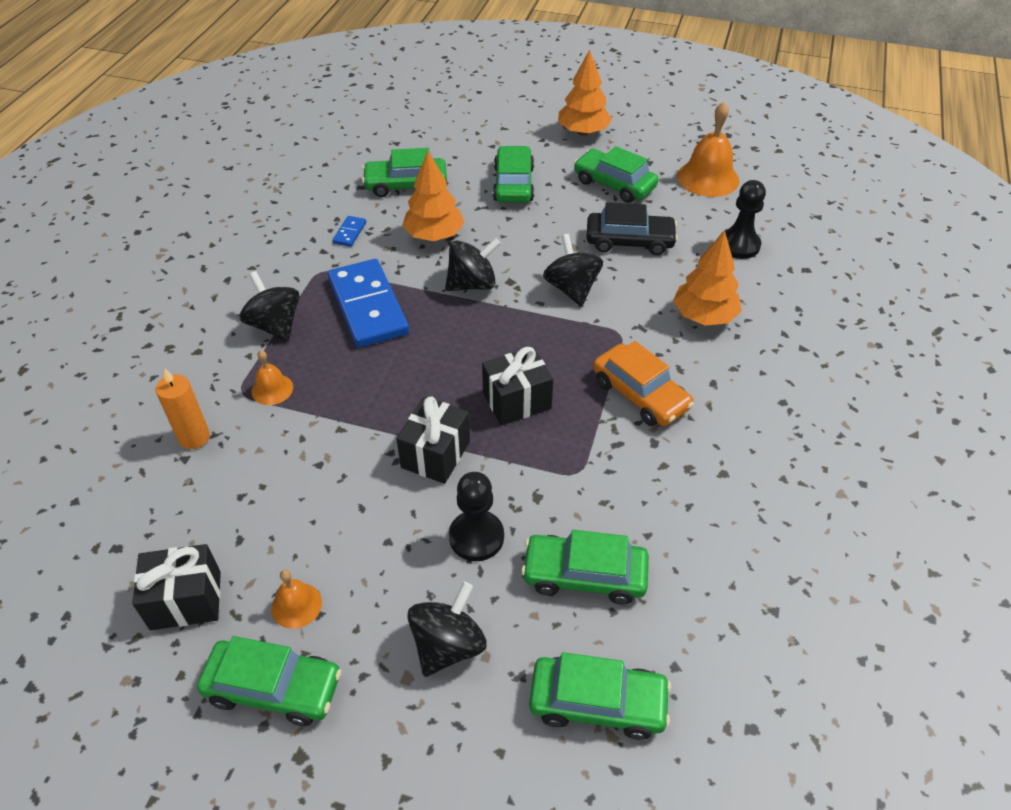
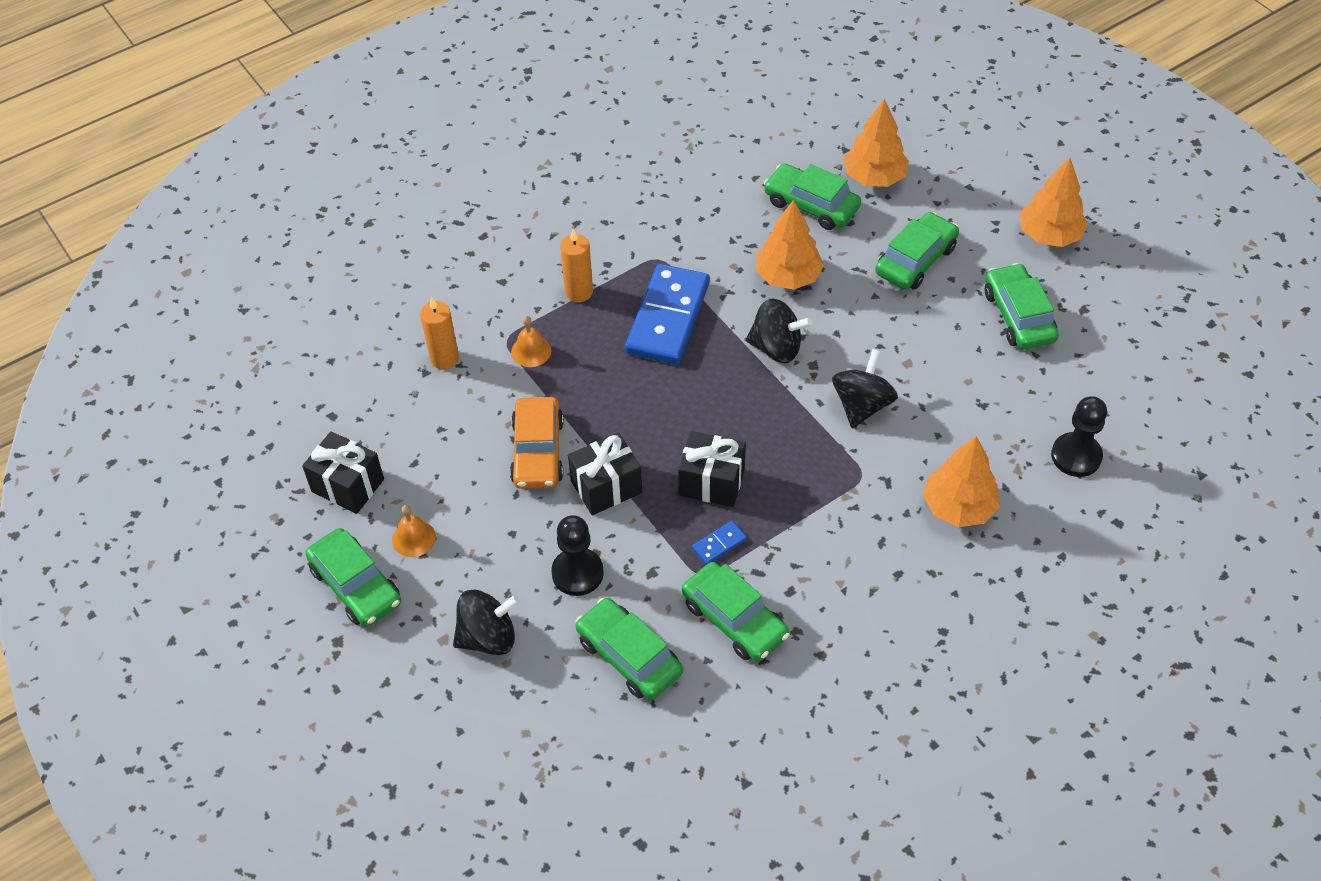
camera: 40 degrees right, 5 degrees up
black spinning top [239,271,299,342] -> orange candle [560,229,593,302]
blue domino [332,216,366,247] -> blue domino moved to [692,521,747,565]
green car [529,652,671,740] -> green car moved to [682,562,789,662]
black car [587,202,678,255] -> none
orange car [593,341,694,426] -> orange car moved to [510,397,564,489]
orange bell [677,102,739,197] -> none
none -> orange tree [843,99,909,187]

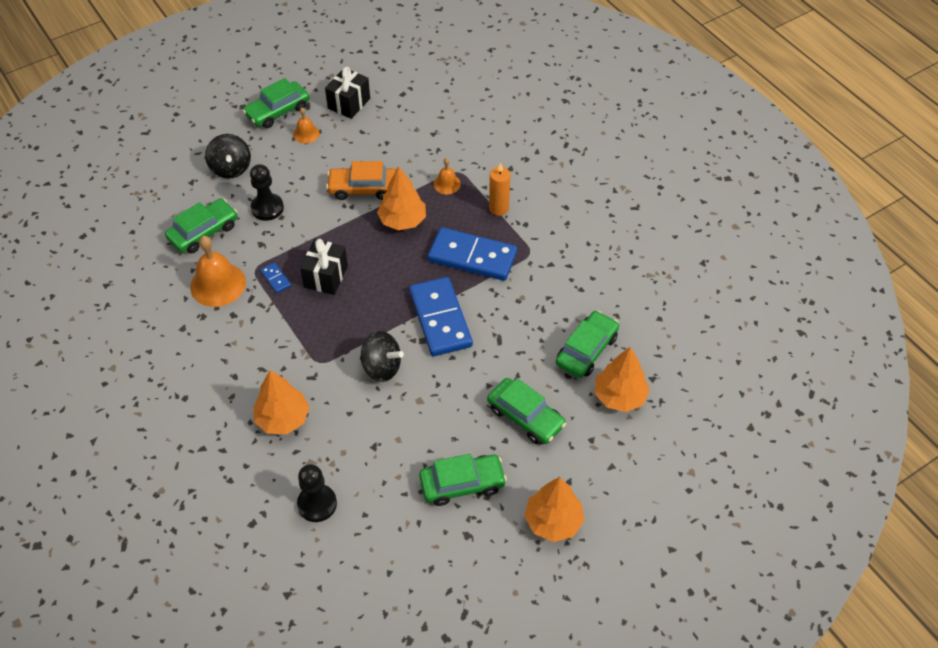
camera: 90 degrees right, 0 degrees up
orange candle [420,297,459,370] -> none
black gift [568,432,642,515] -> none
green car [682,562,789,662] -> orange bell [190,236,246,307]
black spinning top [746,298,812,363] -> blue domino [409,277,473,356]
orange tree [756,200,824,290] -> orange tree moved to [377,166,426,230]

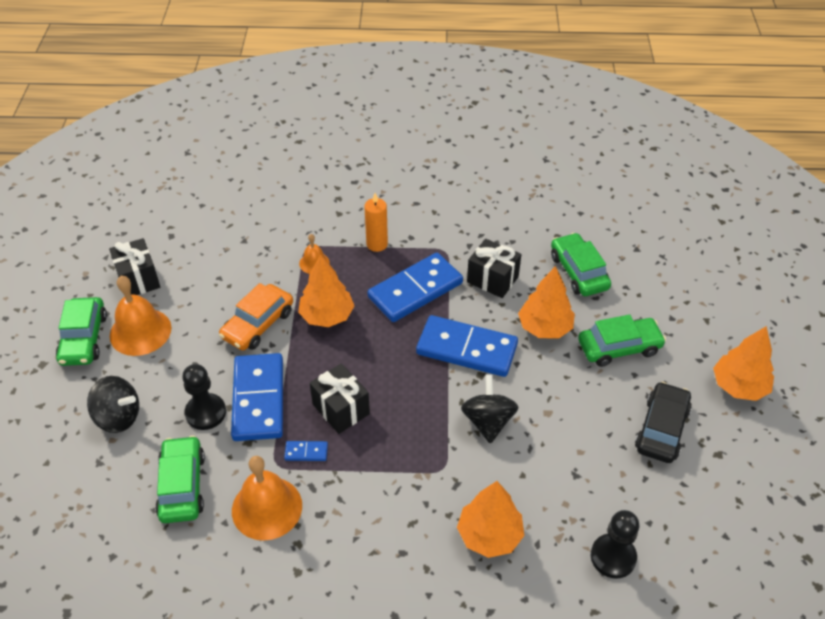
camera: 55 degrees left, 5 degrees down
orange bell [293,108,320,144] -> orange bell [110,276,171,356], size x1.88
black spinning top [360,331,404,382] -> black spinning top turned 60 degrees counterclockwise [461,374,519,444]
green car [419,454,507,506] -> black car [635,382,692,463]
orange tree [595,347,650,412] -> orange tree moved to [518,266,575,338]
none -> blue domino [231,353,283,441]
none -> black gift [467,239,521,298]

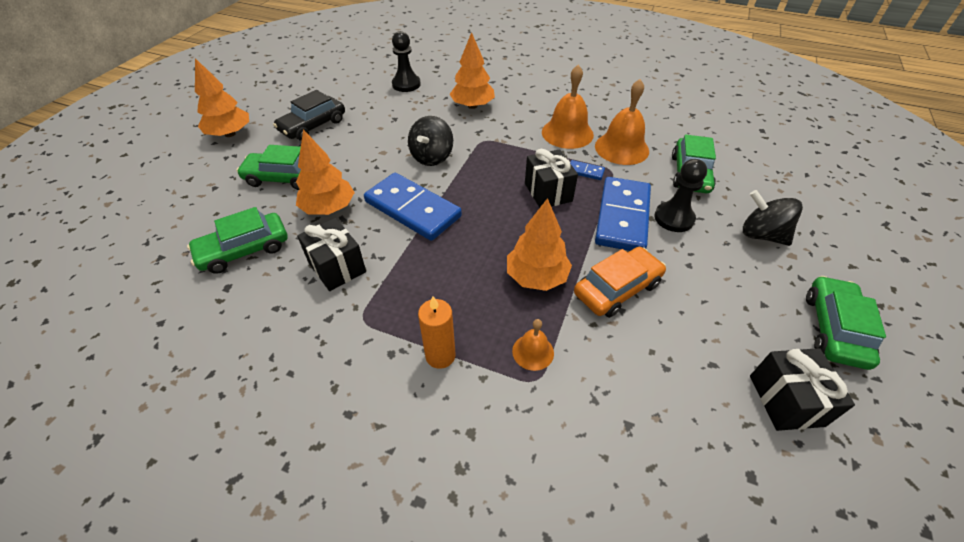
camera: 160 degrees left, 0 degrees up
orange bell [110,276,171,356] -> orange bell moved to [542,65,594,149]
blue domino [367,253,463,322] -> none
green car [551,233,611,296] -> green car turned 60 degrees clockwise [187,207,288,274]

